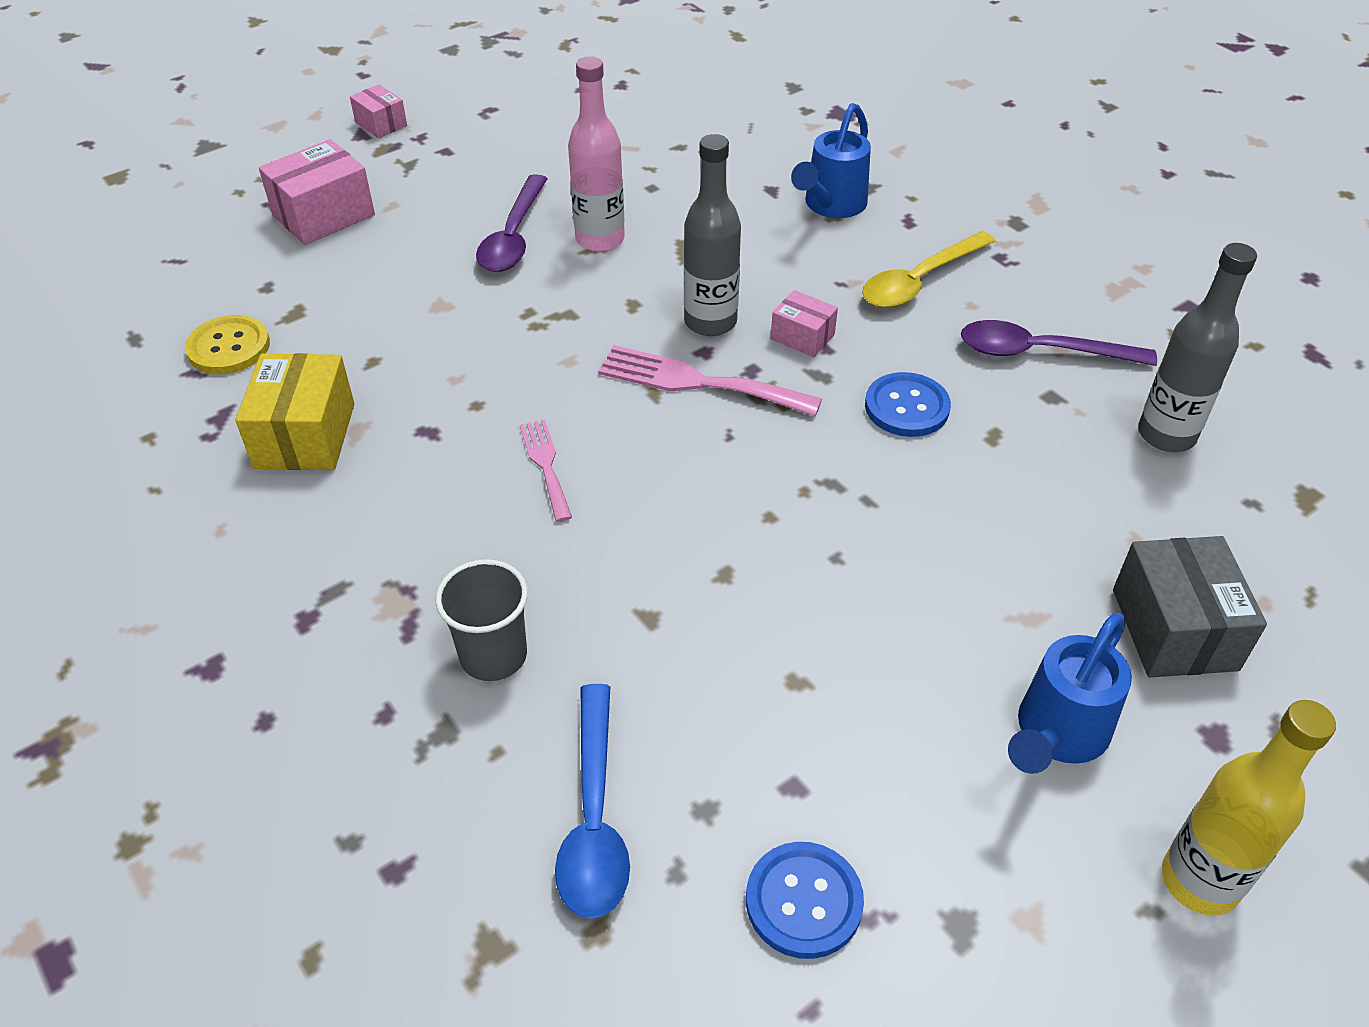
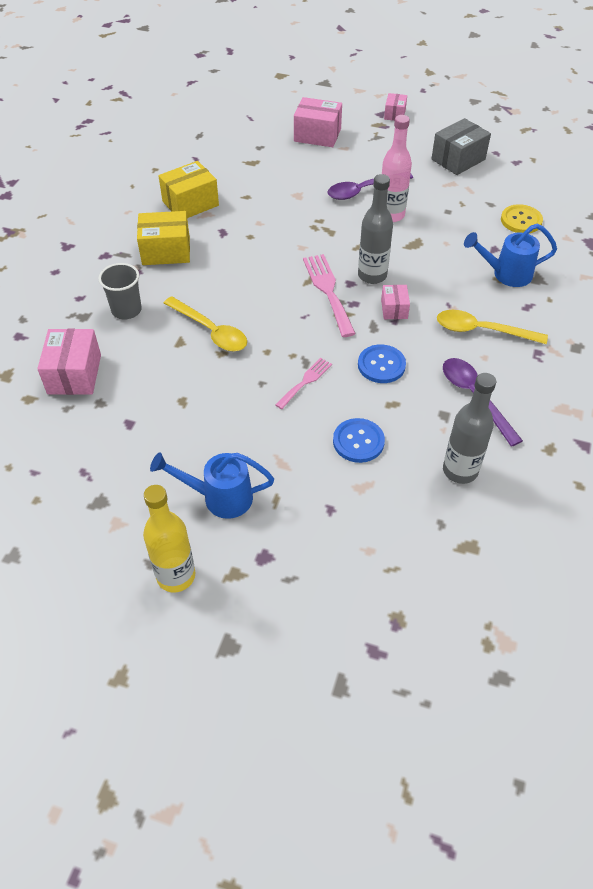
camera: 55 degrees right, 5 degrees up
yellow button [185,315,270,374] -> yellow button moved to [501,204,543,233]
pink fork [520,419,572,522] -> pink fork moved to [275,358,332,409]
blue spoon [555,684,630,919] -> pink box [37,329,101,395]
blue button [746,842,864,959] -> blue button moved to [333,418,385,463]
grey box [1113,536,1267,678] -> grey box moved to [431,118,491,175]
none -> yellow box [137,211,190,265]
none -> yellow spoon [164,296,247,351]

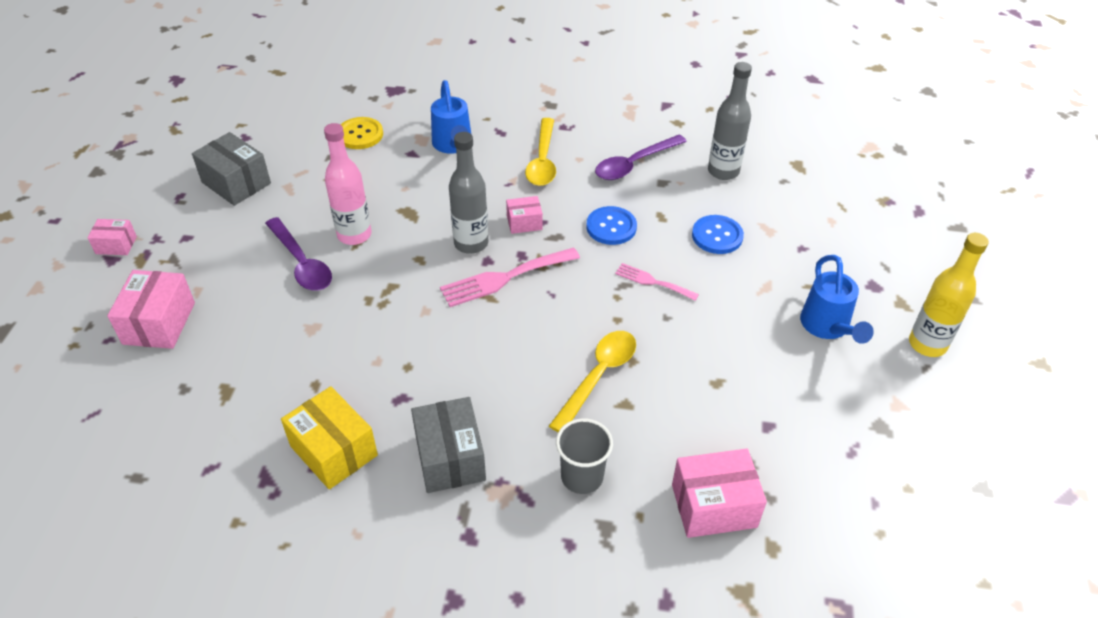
camera: 100 degrees left, 5 degrees down
yellow box [137,211,190,265] -> grey box [411,397,486,493]

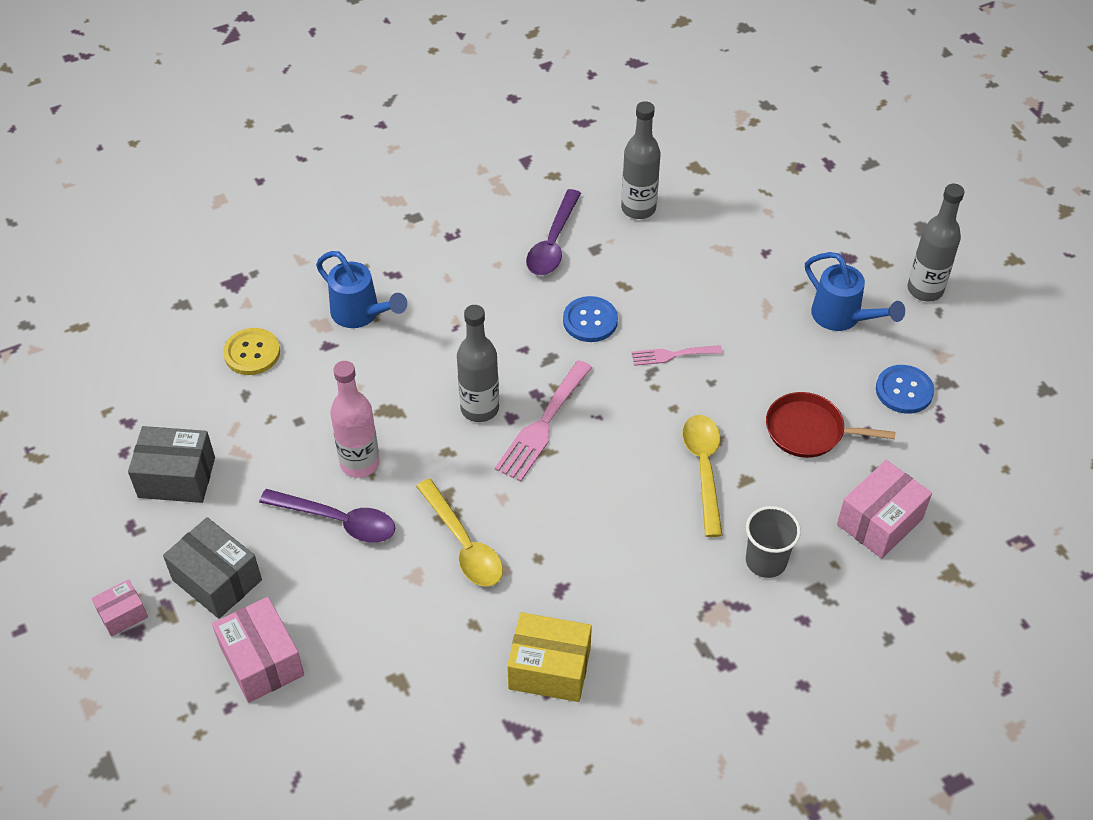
camera: 35 degrees left, 5 degrees up
grey box [411,397,486,493] -> grey box moved to [163,517,262,619]
pink box [506,196,543,234] -> none
yellow spoon [525,118,556,186] -> yellow spoon moved to [416,479,503,587]
blue button [692,215,744,254] -> blue button moved to [876,365,934,414]
yellow bottle [909,233,989,357] -> grey bottle [907,184,964,302]
none -> red pan [766,392,896,458]

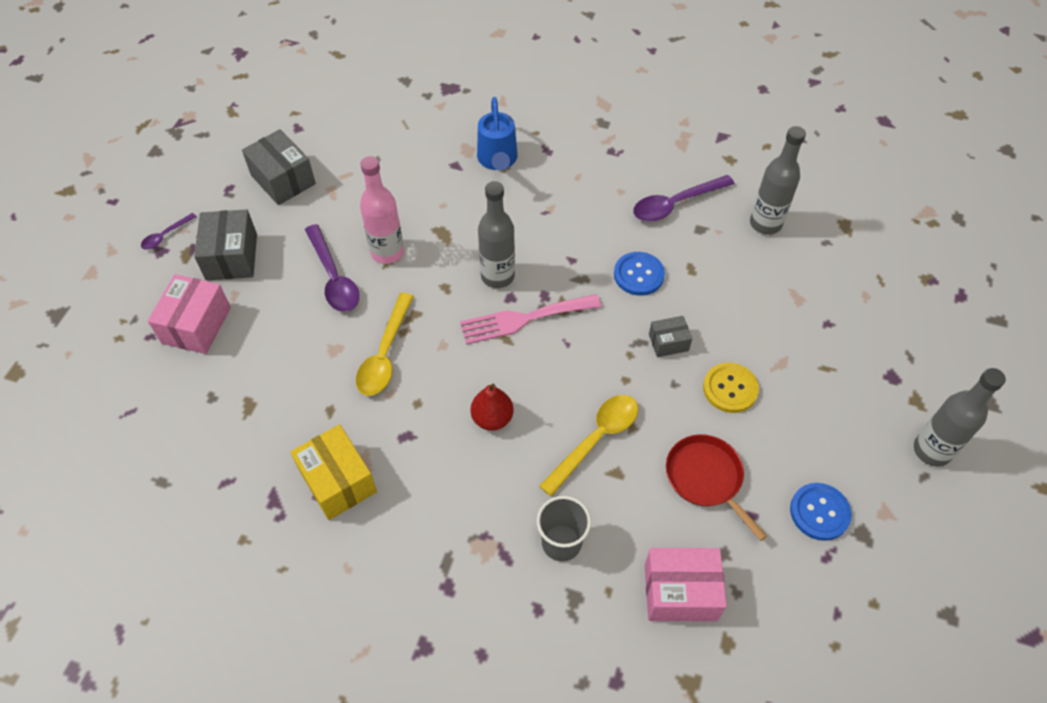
camera: 45 degrees right, 5 degrees up
pink box [91,579,148,637] -> purple spoon [141,213,197,250]
yellow button [223,328,280,375] -> yellow button moved to [703,363,759,413]
pink fork [632,345,722,366] -> grey box [649,316,692,357]
blue watering can [805,252,905,331] -> none
none -> red pear [471,384,514,431]

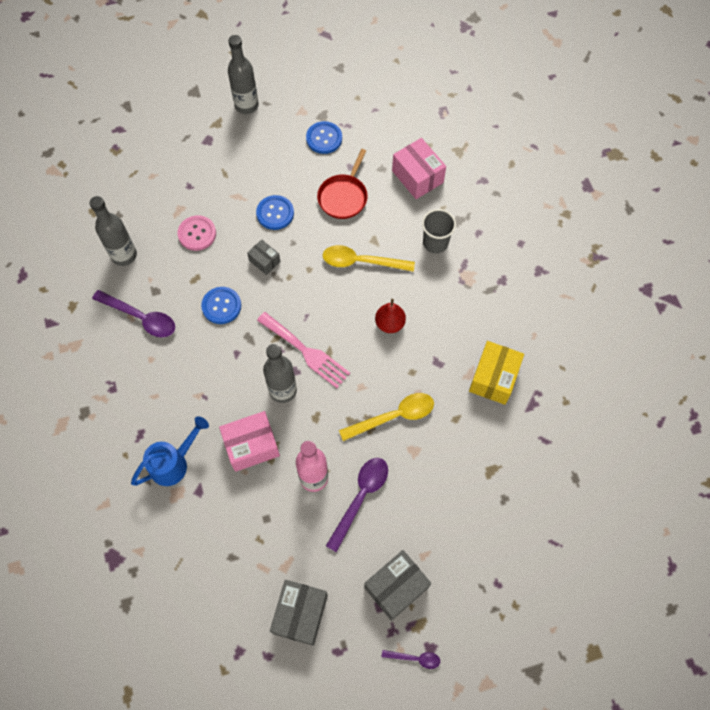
camera: 125 degrees left, 10 degrees up
pink box [148,274,231,354] -> pink box moved to [219,411,280,472]
yellow button [703,363,759,413] -> blue button [256,195,294,230]
none -> pink button [178,215,216,251]

